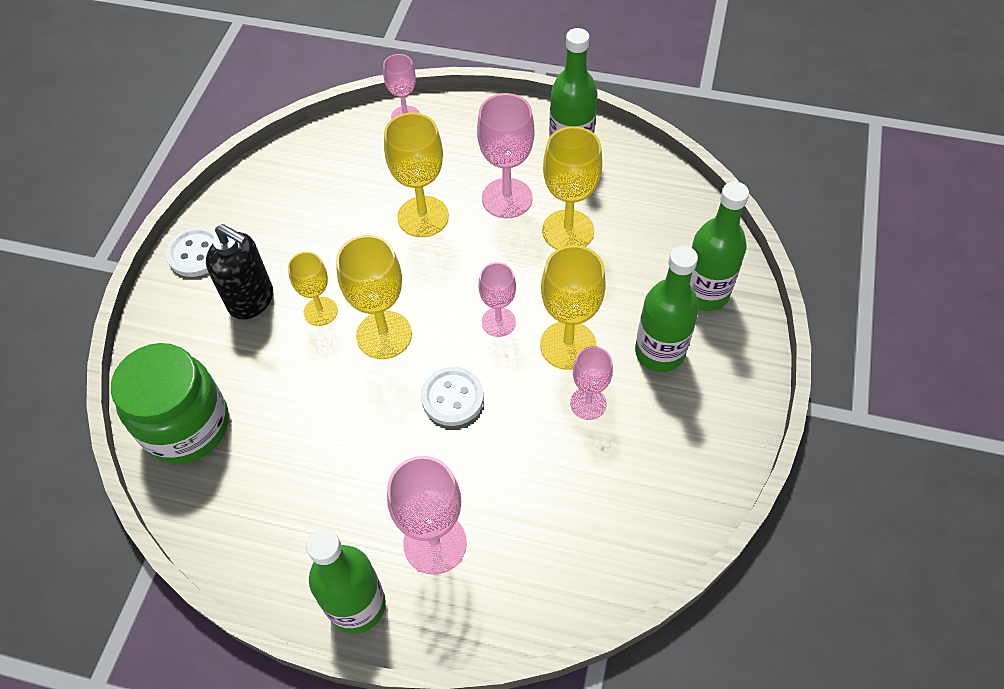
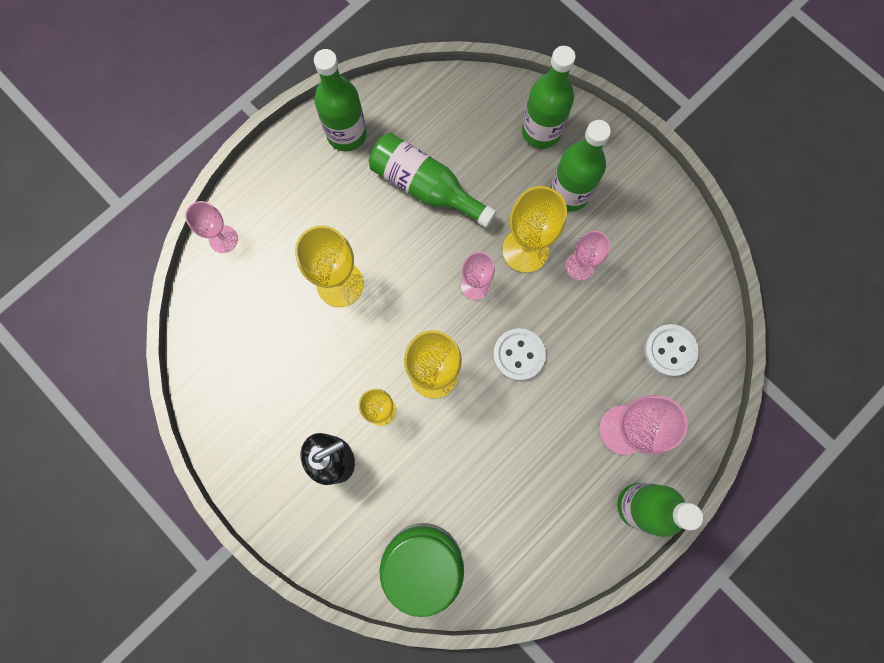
camera: 60 degrees left, 20 degrees up
white button [166,227,217,277] -> white button moved to [644,324,699,377]
pink goblet [477,93,534,218] -> none
yellow goblet [542,126,602,249] -> green bottle [369,133,496,228]

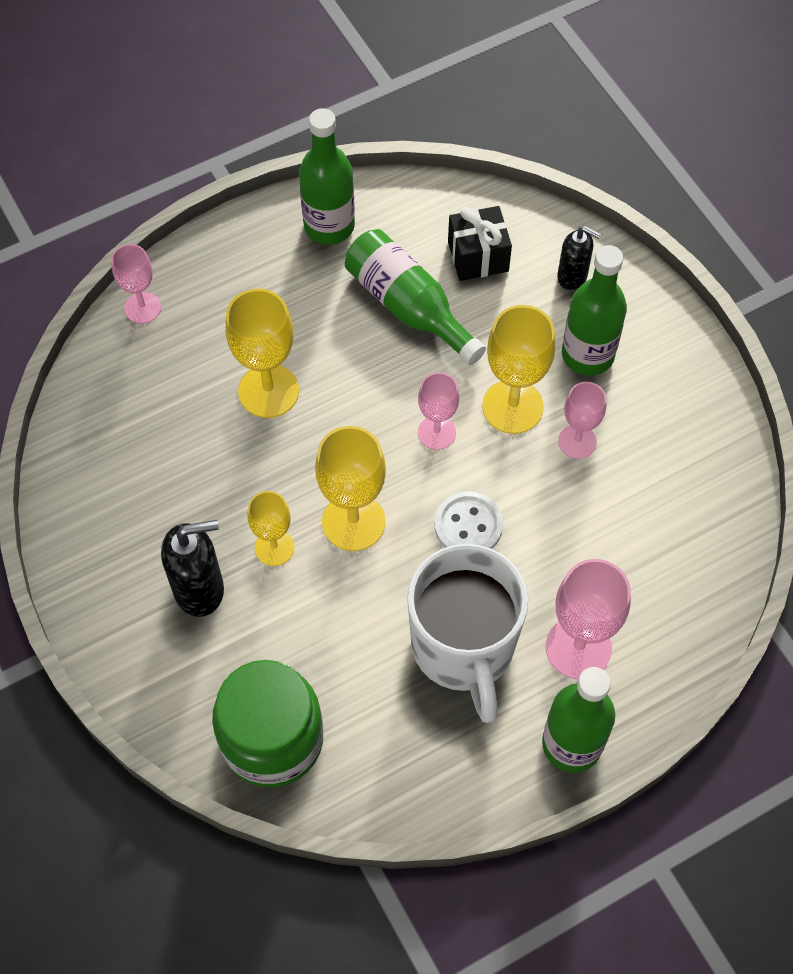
camera: 15 degrees right, 15 degrees down
green bottle [522,46,575,149] -> black soap dispenser [557,226,601,290]
white button [644,324,699,377] -> none
none -> white mug [407,544,528,723]
none -> black gift [448,206,512,281]

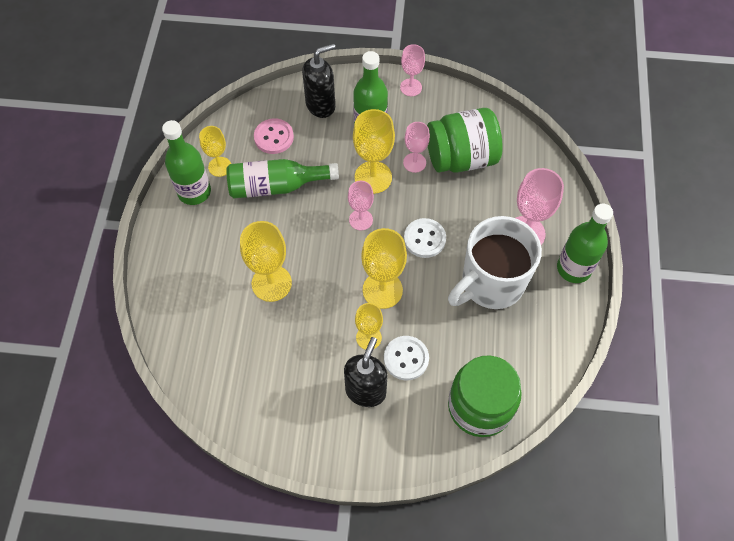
camera: 55 degrees left, 0 degrees up
pink goblet [111,244,161,323] -> pink goblet moved to [400,44,425,96]
white mug [407,544,528,723] -> white mug turned 120 degrees clockwise [448,216,542,309]
black gift [448,206,512,281] -> pink button [254,118,294,154]
black soap dispenser [557,226,601,290] -> black soap dispenser [302,43,336,118], size x1.55
none -> yellow goblet [199,126,231,177]
none -> white button [384,336,429,380]
none -> green jar [427,108,503,173]

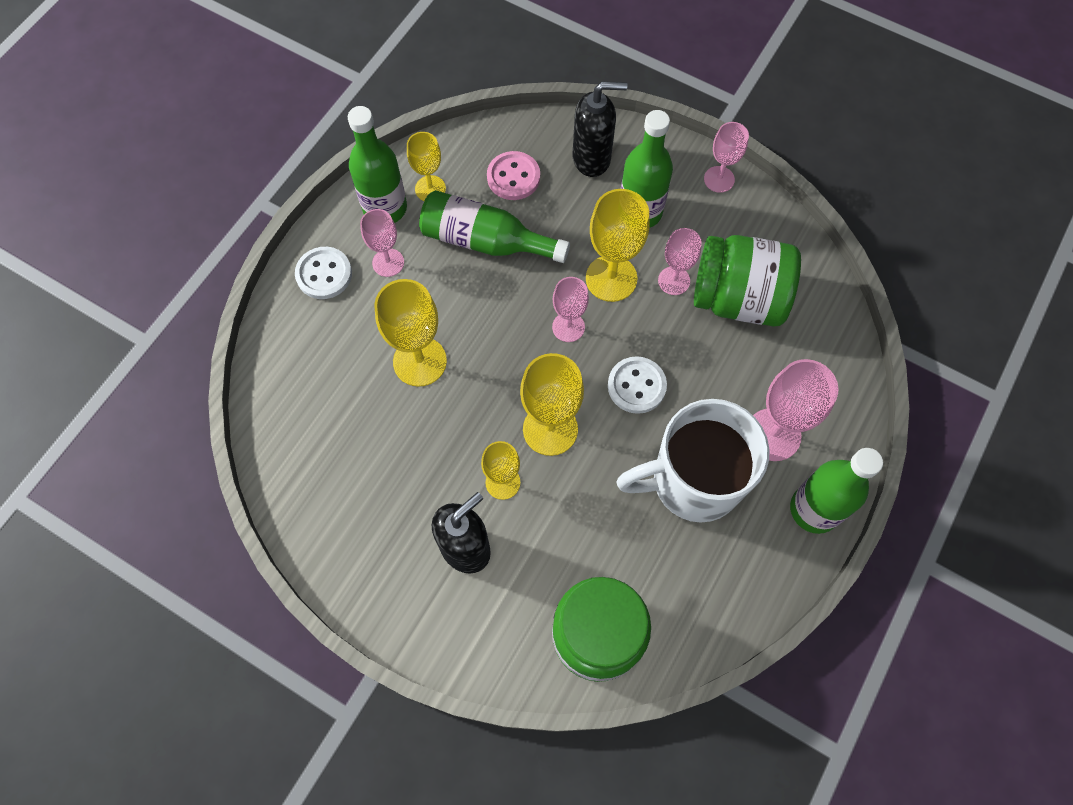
camera: 25 degrees right, 5 degrees up
white button [384,336,429,380] -> white button moved to [295,247,352,299]
none -> pink goblet [360,209,404,277]

